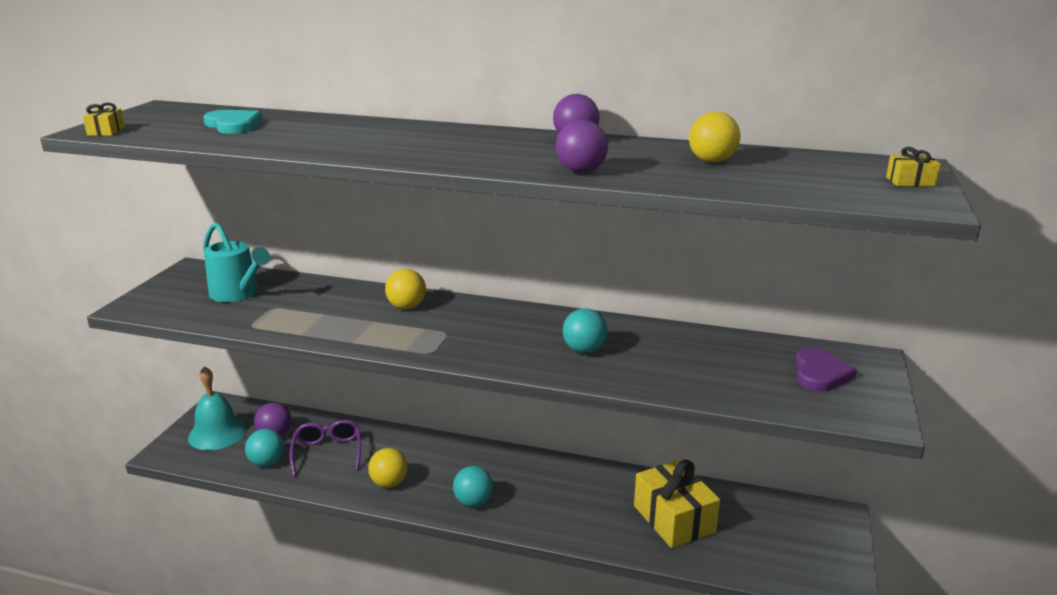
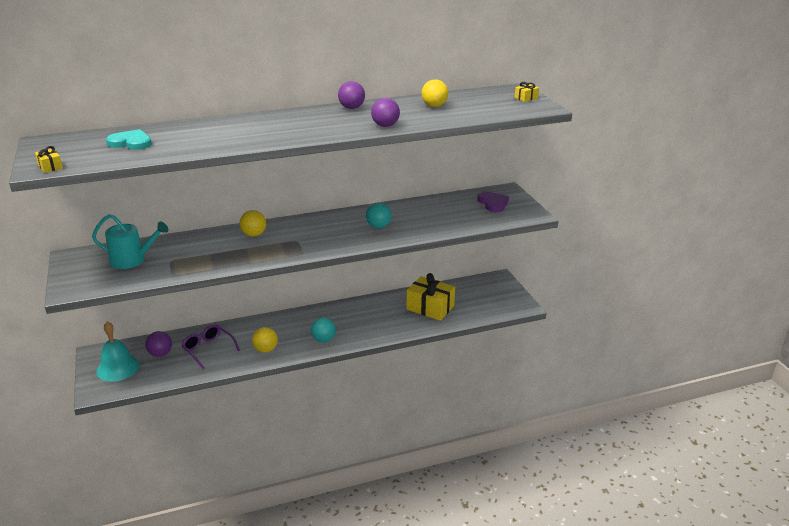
camera: 35 degrees left, 5 degrees up
turquoise ball [245,429,284,467] -> none

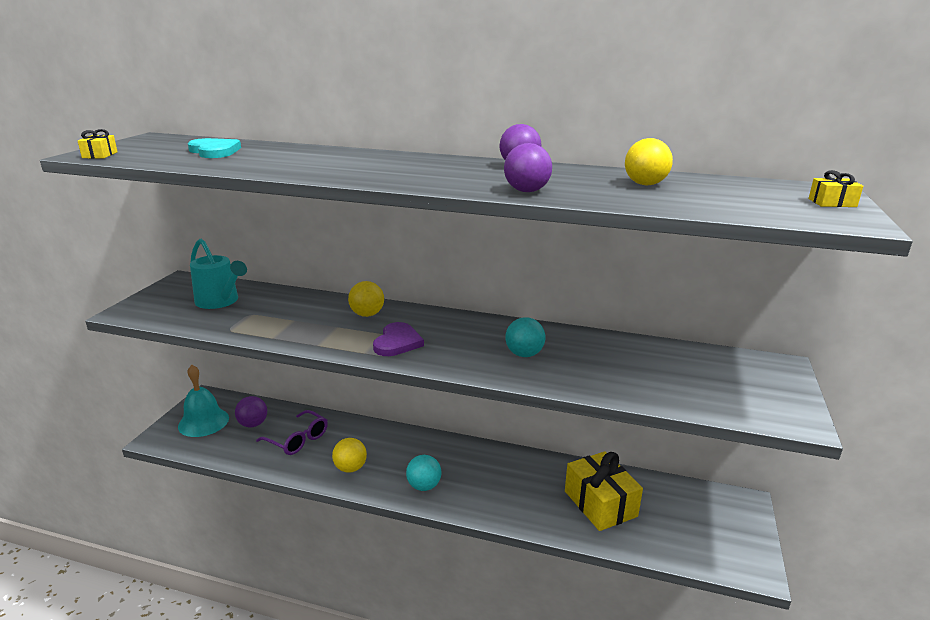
camera: 35 degrees right, 5 degrees down
purple glasses [181,324,240,369] -> purple glasses turned 135 degrees clockwise [256,410,328,455]
purple heart [477,192,509,212] -> purple heart moved to [373,322,424,356]

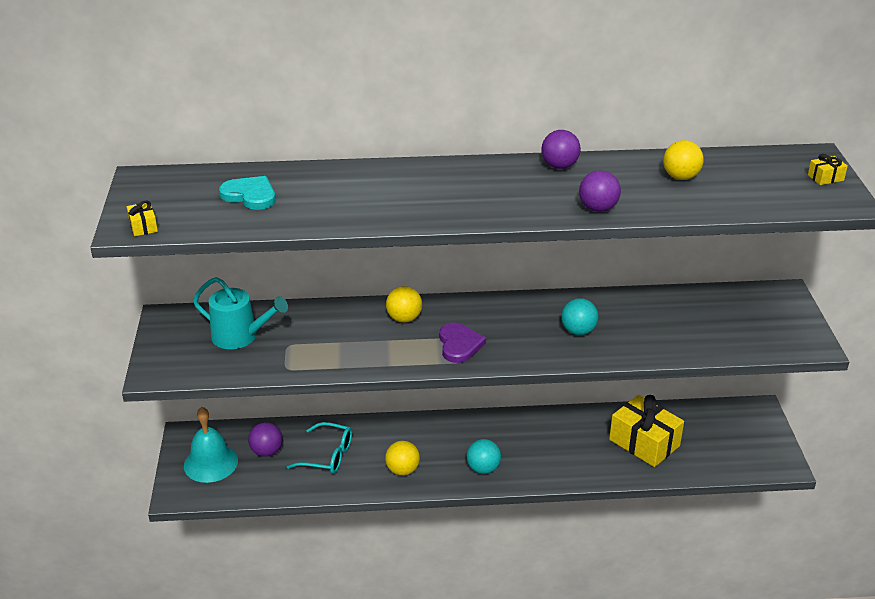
camera: 20 degrees left, 10 degrees up
purple glasses [256,410,328,455] -> turquoise glasses [287,422,352,474]

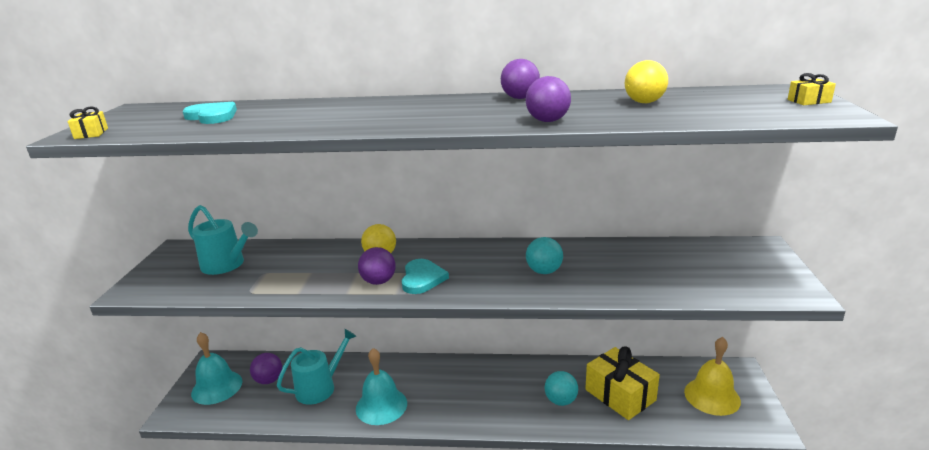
camera: 10 degrees right, 10 degrees down
turquoise glasses [287,422,352,474] -> turquoise watering can [277,329,356,405]
yellow ball [385,441,420,476] -> turquoise bell [356,348,407,425]
purple heart [439,322,486,363] -> turquoise heart [401,259,449,294]
turquoise ball [467,439,501,474] -> turquoise ball moved to [545,371,578,406]
none -> purple ball [358,247,396,285]
none -> yellow bell [684,337,741,416]

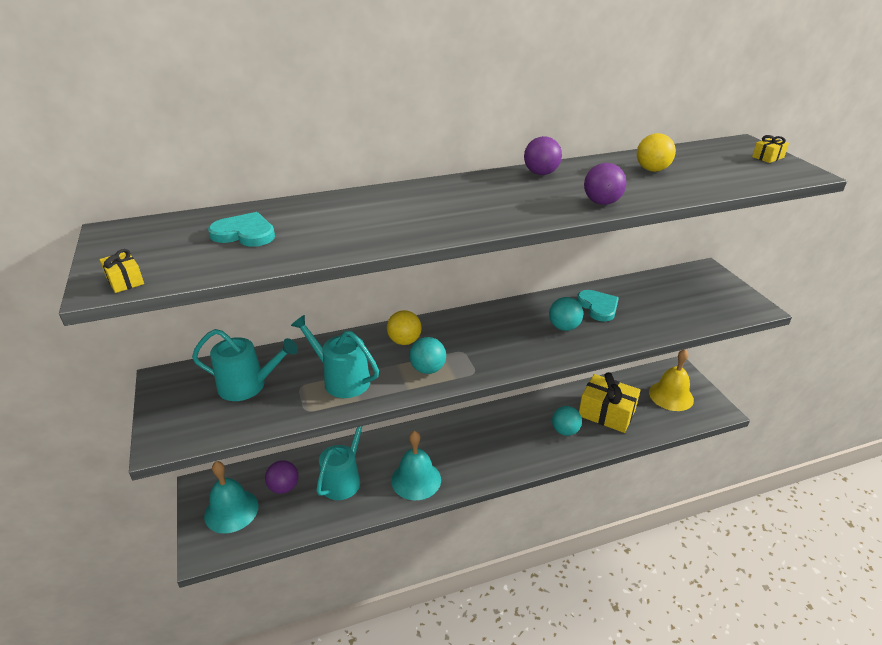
camera: 25 degrees left, 10 degrees up
purple ball [358,247,396,285] -> turquoise ball [409,337,446,374]
turquoise heart [401,259,449,294] -> turquoise heart moved to [577,290,619,322]
none -> turquoise watering can [291,315,379,398]

